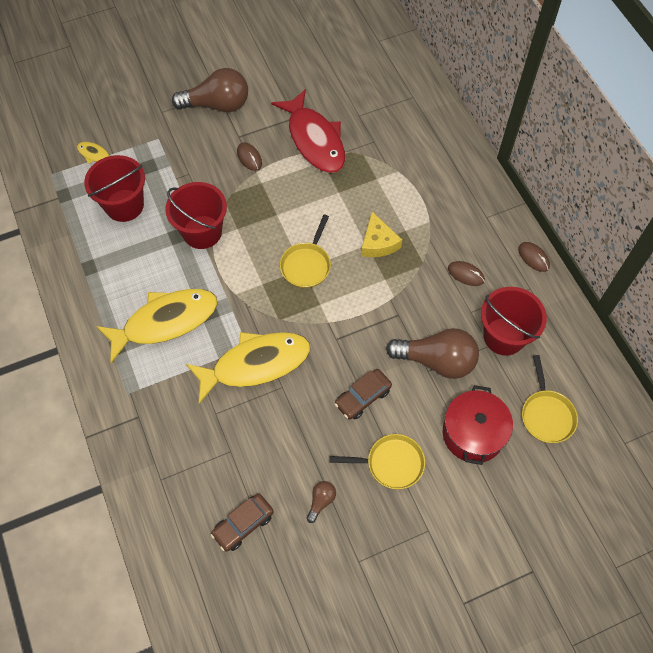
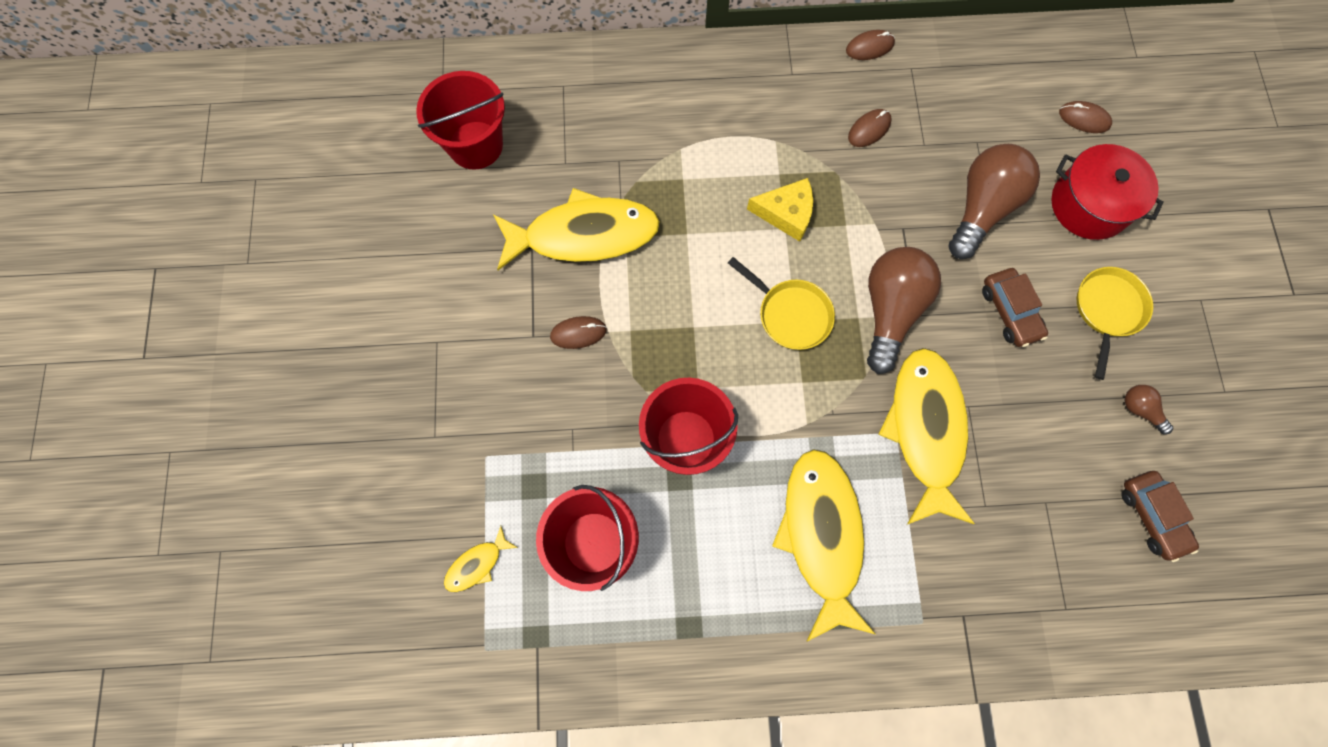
camera: 70 degrees left, 10 degrees up
brown light bulb [172,68,248,112] -> brown light bulb moved to [867,247,941,374]
red fish [271,89,345,173] -> yellow fish [493,188,660,270]
red bucket [481,287,547,356] -> red bucket moved to [416,71,505,170]
yellow pan [522,355,578,443] -> brown mouse [1059,101,1112,133]

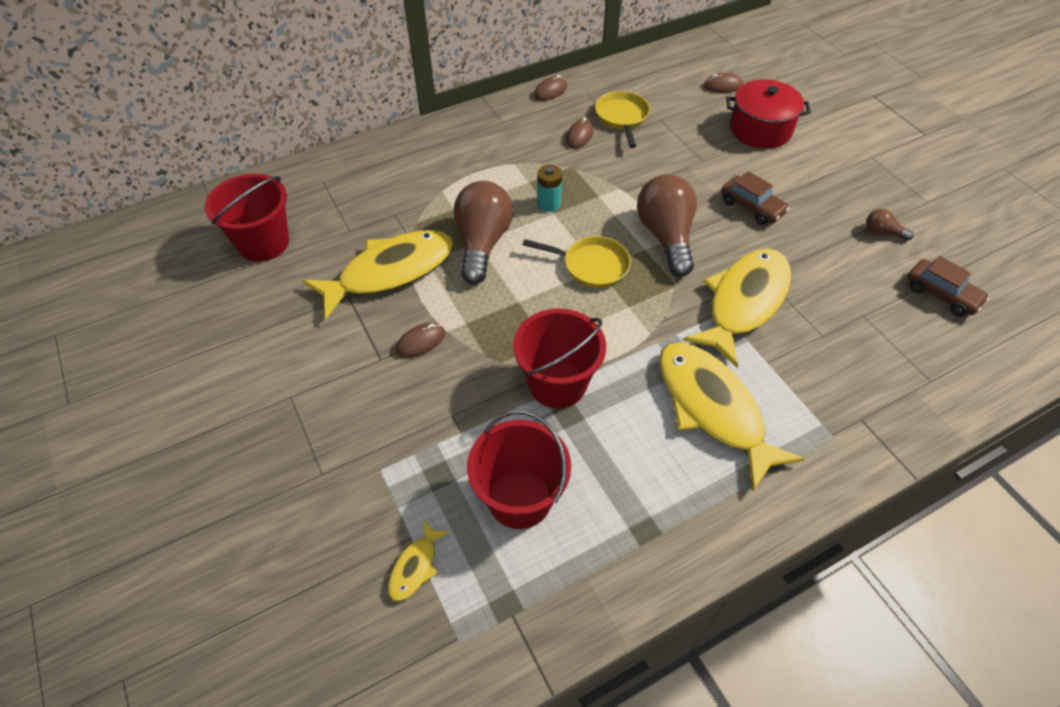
camera: 25 degrees left, 20 degrees down
yellow cheese [747,178,813,242] -> turquoise battery [537,165,562,212]
yellow fish [878,348,975,524] -> yellow fish turned 60 degrees clockwise [683,249,791,368]
brown light bulb [948,144,1040,259] -> brown light bulb moved to [454,181,513,284]
yellow pan [1077,267,1153,380] -> yellow pan moved to [595,91,650,148]

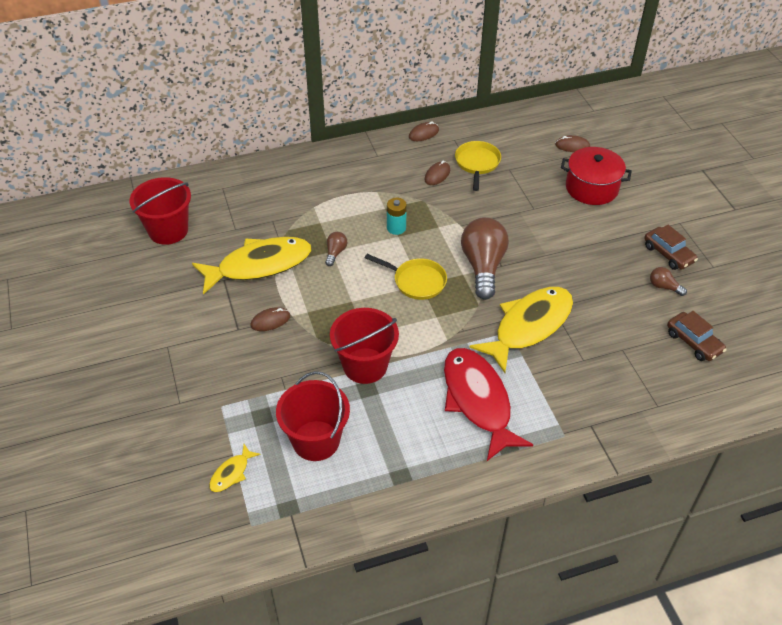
camera: 10 degrees right, 5 degrees down
brown light bulb [454,181,513,284] -> brown light bulb [325,232,347,266], size x0.44
yellow fish [659,342,805,491] -> red fish [444,348,533,461]
brown car [721,171,790,225] -> brown car moved to [644,225,698,270]

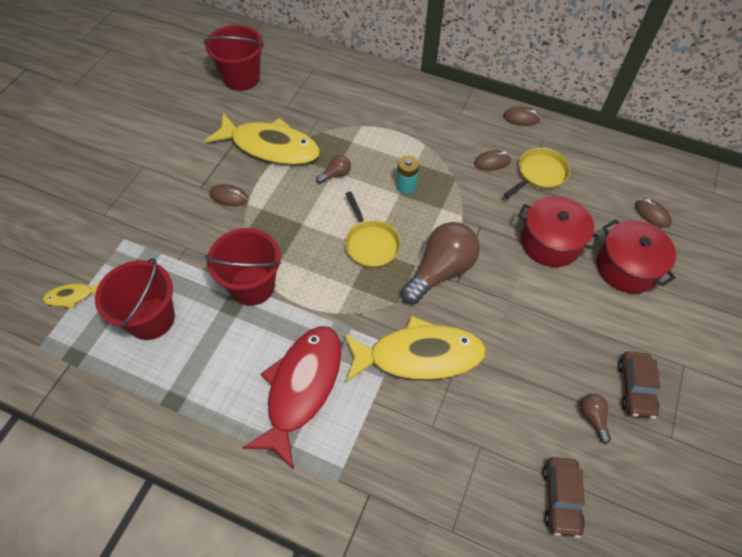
camera: 40 degrees right, 10 degrees up
none -> red pot [518,196,600,267]

